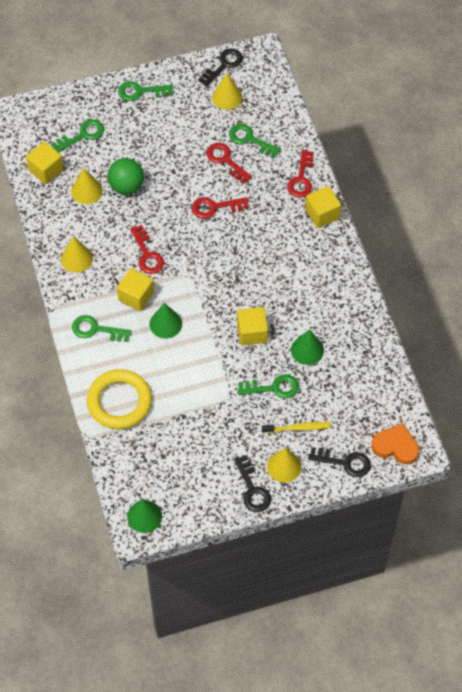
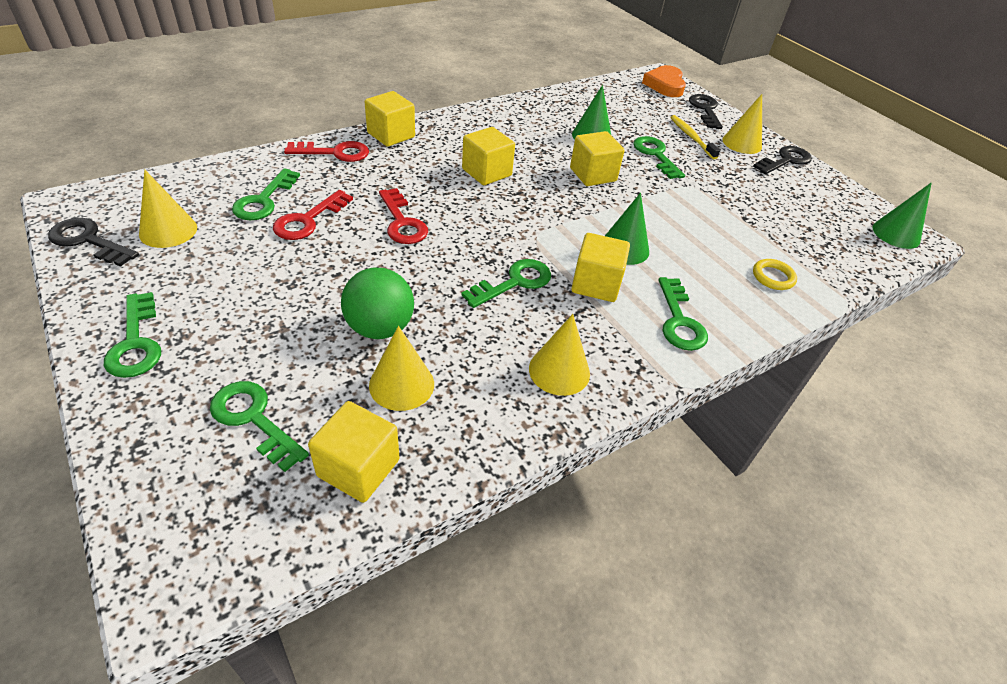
camera: 110 degrees left, 15 degrees down
yellow ring [87,369,152,429] -> yellow ring [753,259,797,290], size x0.44
red key [130,225,164,274] -> green key [462,259,551,308]
none -> yellow cube [462,127,515,185]

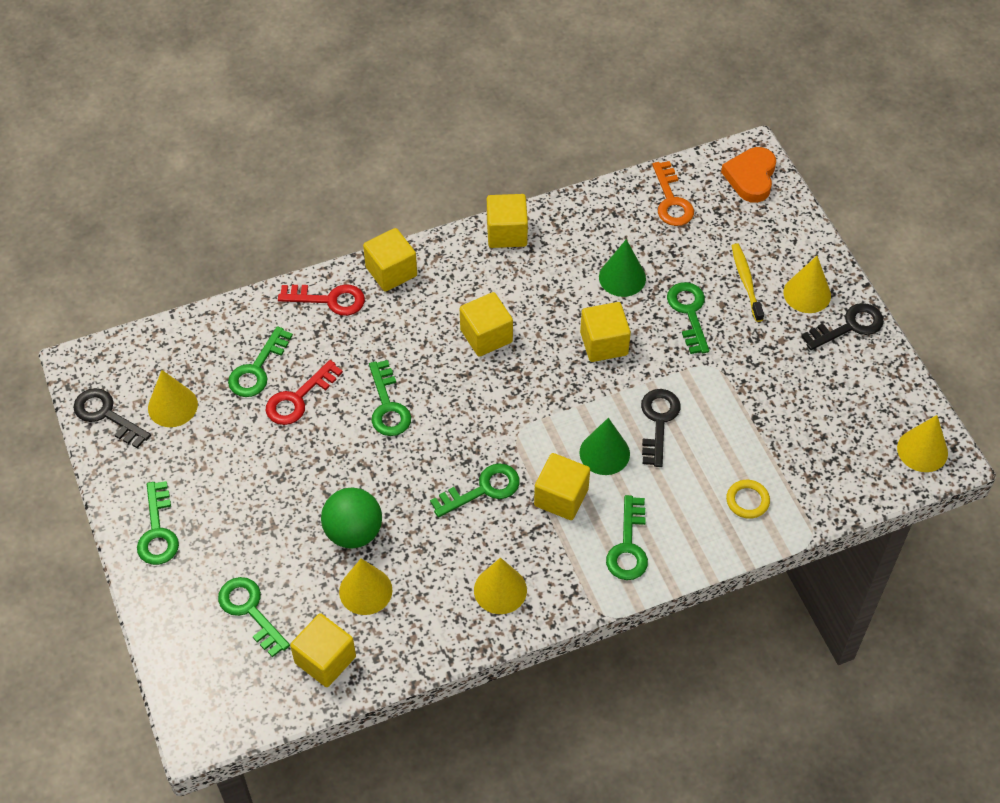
camera: 15 degrees right, 10 degrees up
red key [379,188,428,244] -> green key [369,360,411,436]
black key [689,94,723,129] -> black key moved to [641,389,681,467]
green cone [873,183,931,249] -> yellow cone [897,415,948,472]
none -> yellow cube [487,194,528,248]
none -> orange key [652,161,694,226]

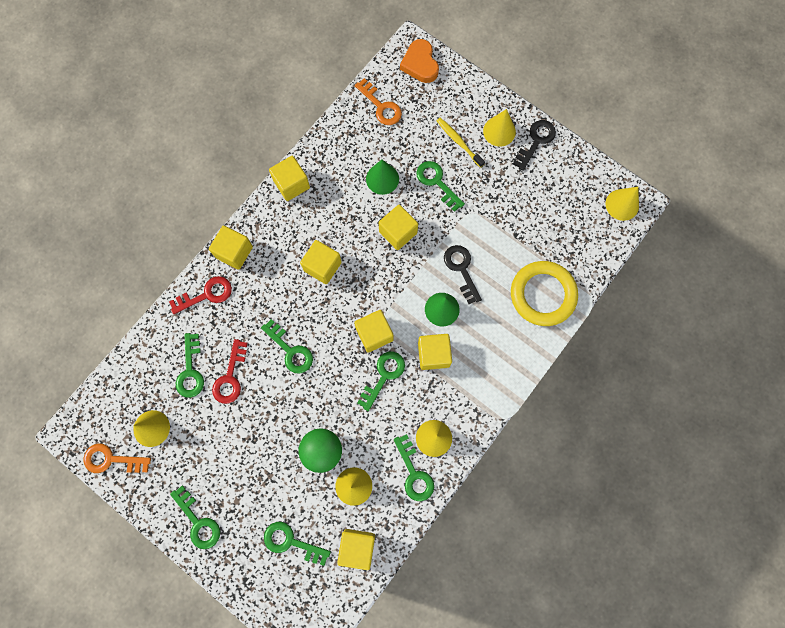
camera: 30 degrees left, 20 degrees up
black key [73,388,151,448] -> orange key [84,443,151,473]
green key [606,495,648,580] -> green key moved to [394,434,434,501]
yellow ring [726,480,770,519] -> yellow ring [511,261,578,326], size x2.28
none -> yellow cube [354,310,394,353]

